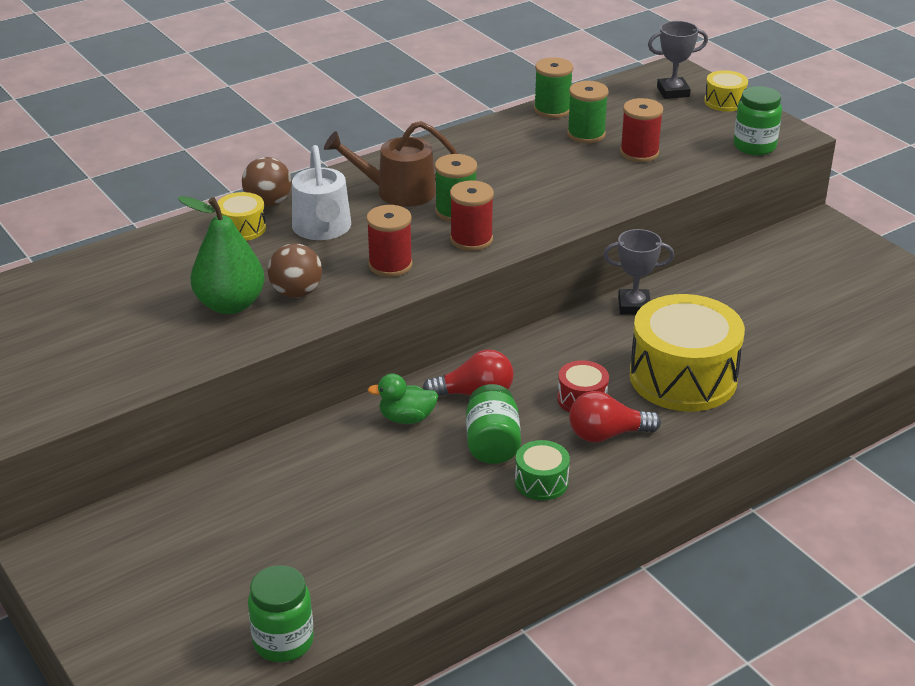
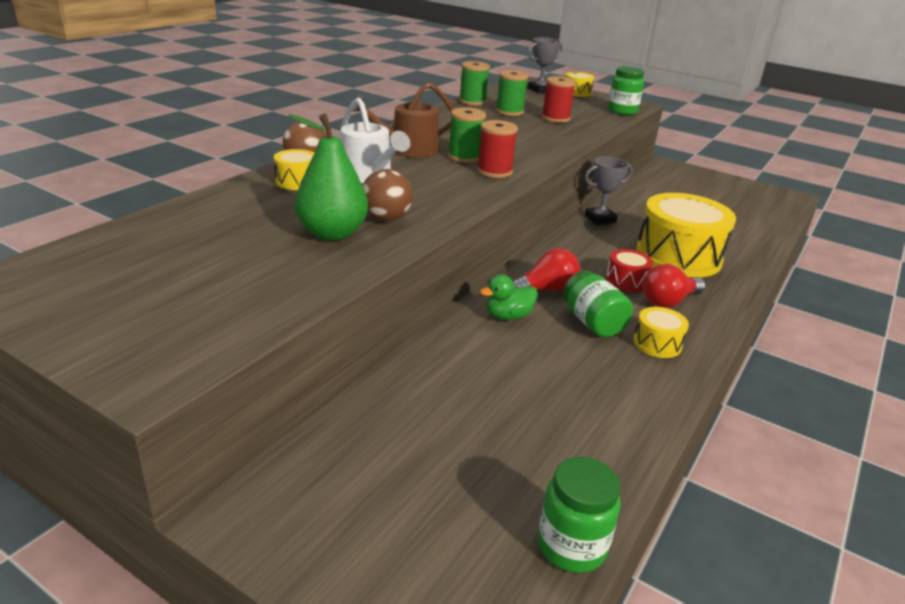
camera: 25 degrees left, 5 degrees down
red spool [366,205,413,277] -> none
green drum [515,440,570,500] -> yellow drum [633,307,689,358]

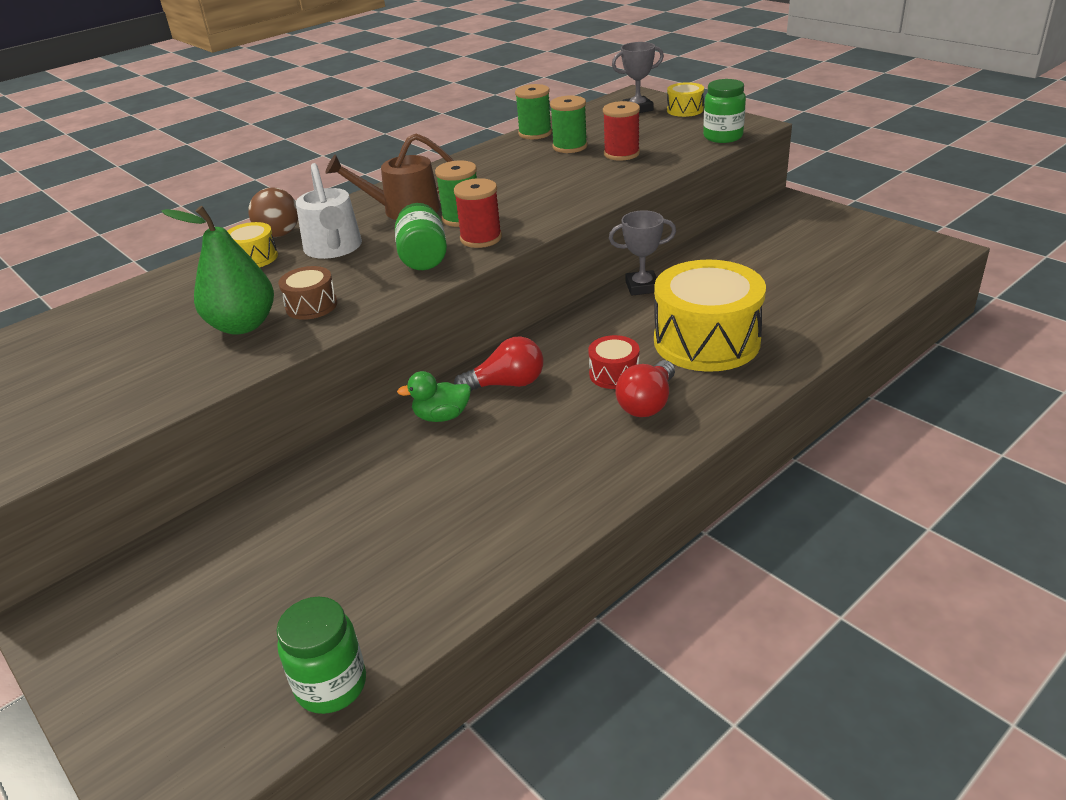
camera: 20 degrees right, 5 degrees up
brown ball [363,169,413,221] -> brown drum [278,266,337,320]
green jar [563,270,633,338] -> green jar moved to [395,203,447,270]
yellow drum [633,307,689,358] -> none
red light bulb [642,264,705,307] -> red light bulb turned 45 degrees counterclockwise [615,360,675,417]

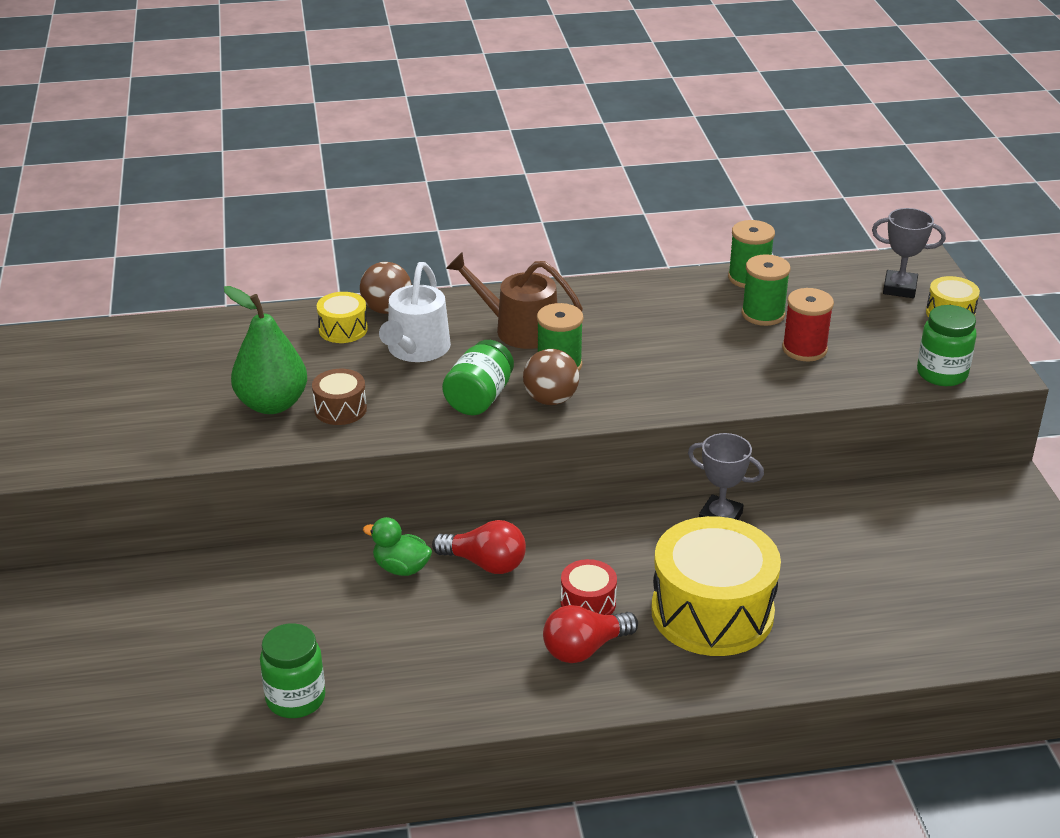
camera: 30 degrees right, 0 degrees up
green jar [276,597,366,714] -> green jar moved to [260,623,325,718]
red spool [454,178,502,248] -> brown ball [523,349,579,405]

